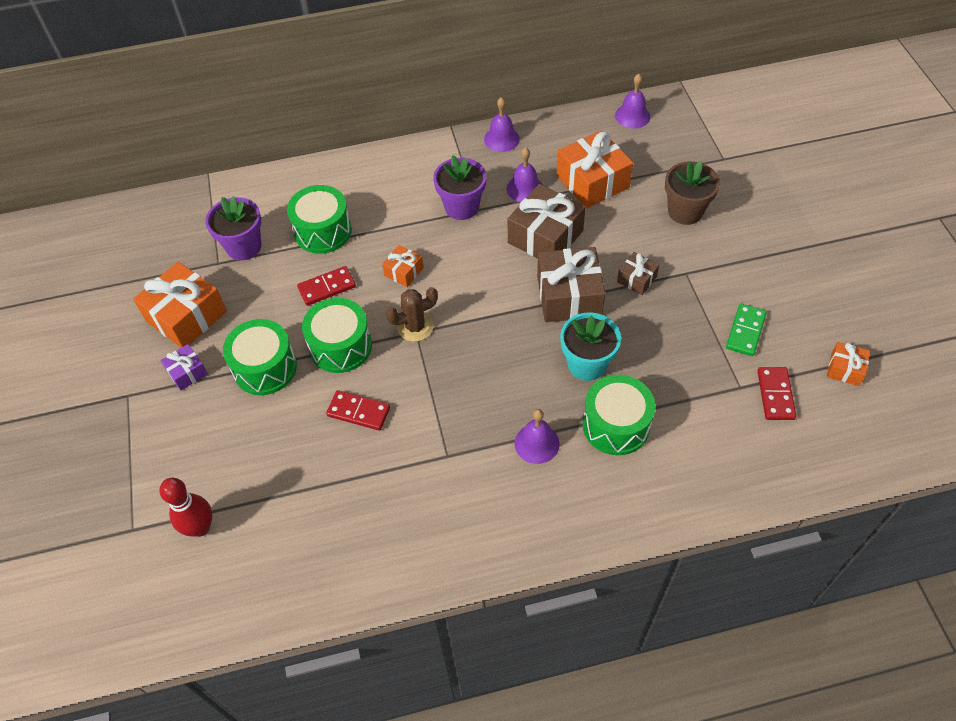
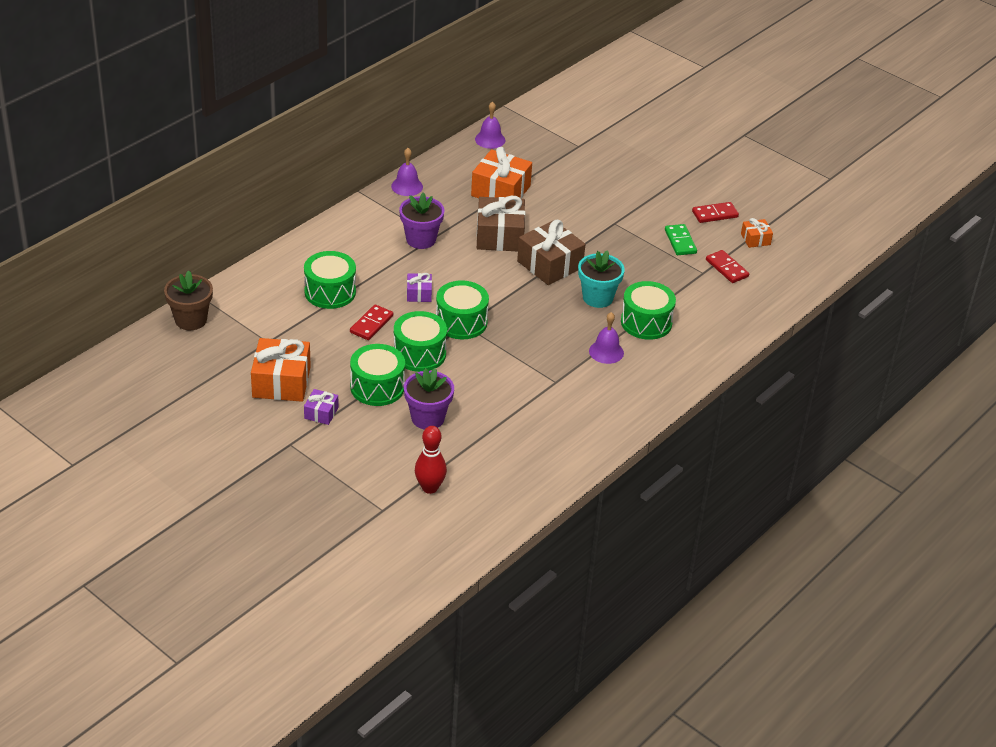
camera: 40 degrees left, 15 degrees down
purple flower pot [205,196,261,261] -> purple flower pot moved to [404,368,454,430]
red domino [326,390,390,430] -> red domino moved to [692,202,739,223]
orange gift [382,245,424,287] -> purple gift [407,273,432,302]
brown cactus [386,287,438,342] -> green drum [436,281,489,339]
purple bell [507,148,543,202] -> none
brown gift [617,252,659,295] -> none
brown flower pot [665,161,720,225] -> brown flower pot moved to [164,270,213,330]

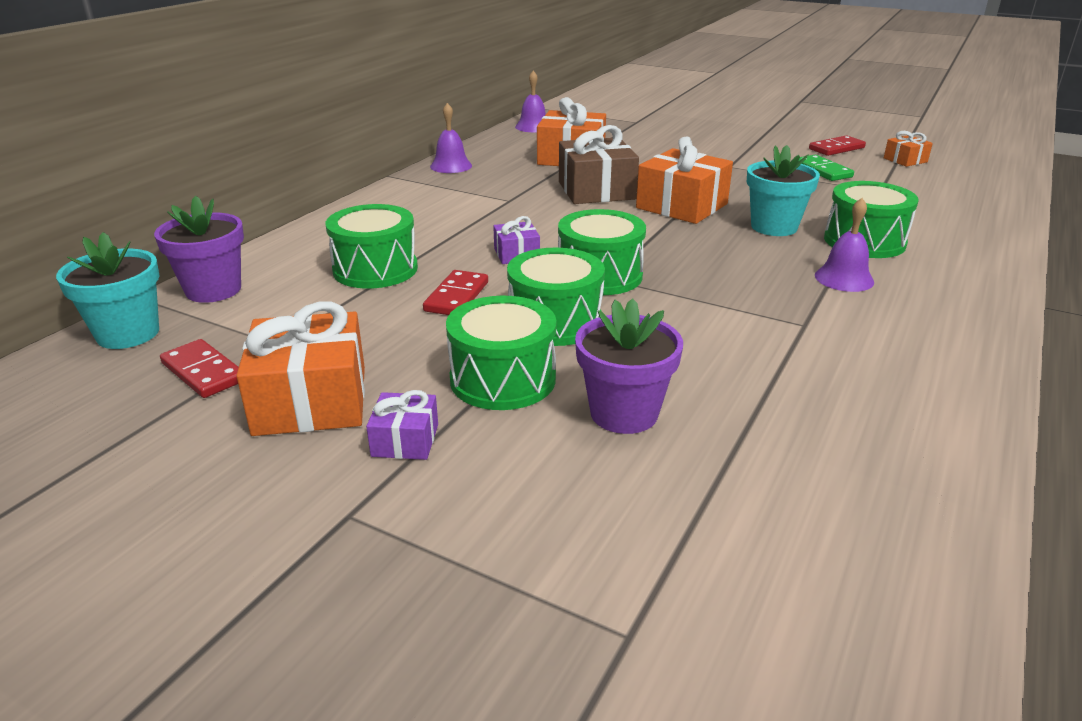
camera: 10 degrees left, 10 degrees down
brown flower pot [164,270,213,330] -> turquoise flower pot [56,232,160,349]
purple flower pot [399,193,444,249] -> purple flower pot moved to [154,196,244,303]
red bowling pin [415,426,447,494] -> none
brown gift [517,220,585,285] -> orange gift [636,136,733,224]
red domino [706,250,749,283] -> red domino moved to [160,339,239,398]

